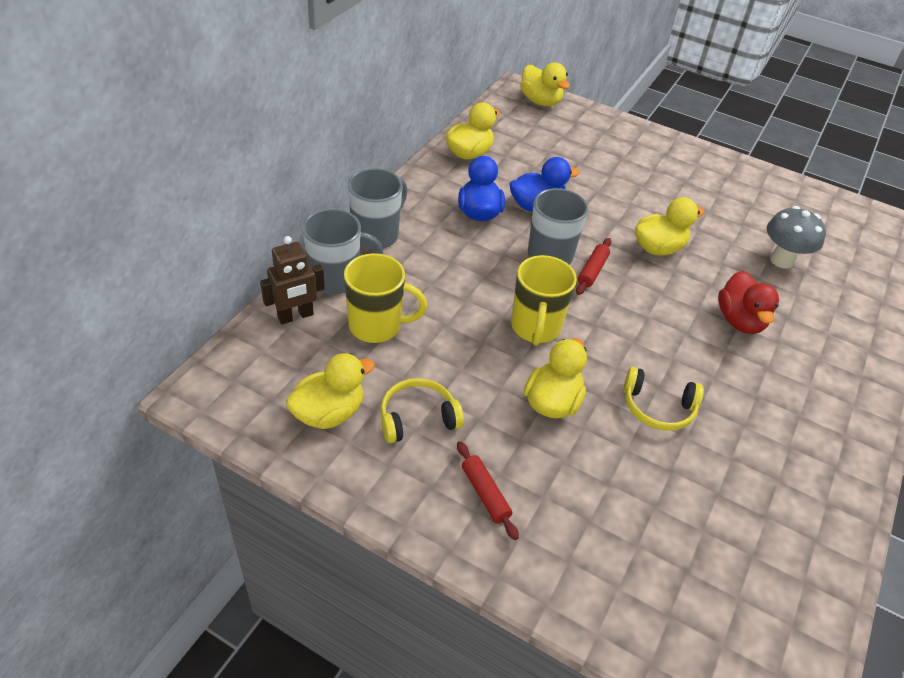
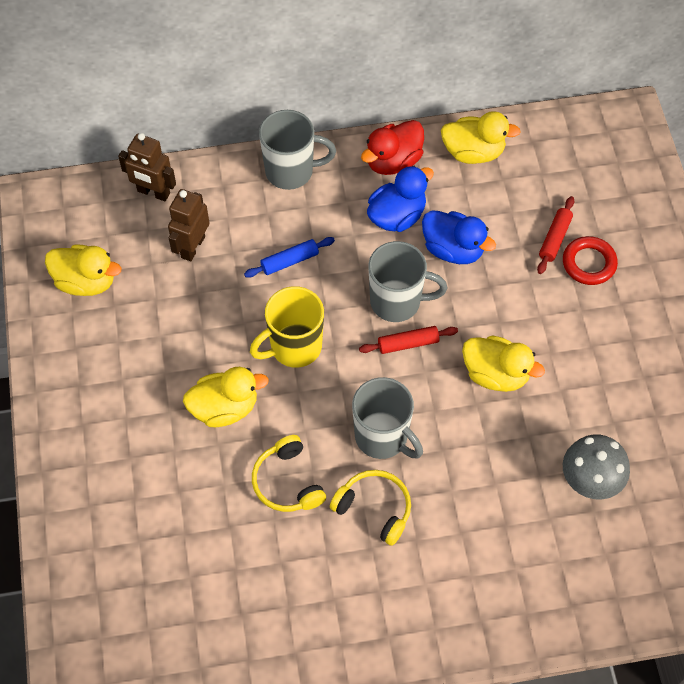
camera: 55 degrees right, 15 degrees up
grey mug [302,209,383,295] -> grey mug moved to [352,377,423,459]
yellow mug [344,253,427,343] -> brown robot [168,189,209,261]
yellow headphones [380,378,464,443] -> yellow headphones moved to [330,470,411,546]
red rolling pin [457,441,519,540] -> red rolling pin moved to [537,196,575,274]
yellow duck [520,63,570,106] -> none
red duck [718,271,779,334] -> red duck moved to [361,120,424,175]
none -> blue rolling pin [244,237,335,278]
none -> red ring [563,236,618,285]

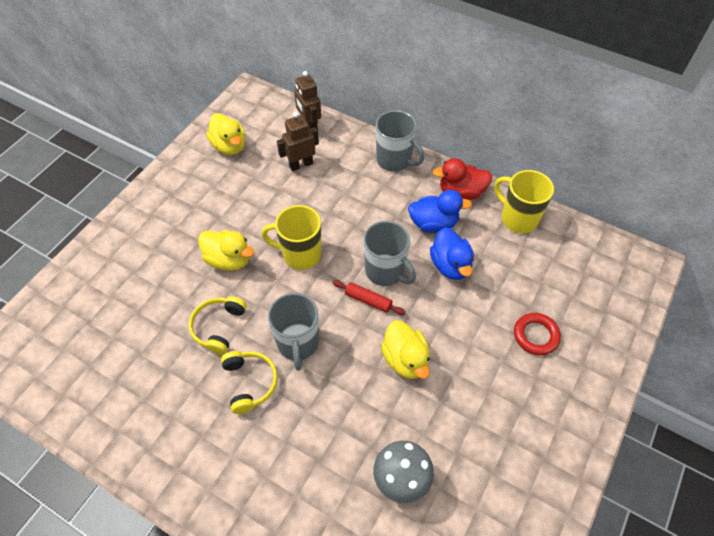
camera: 40 degrees right, 5 degrees down
blue rolling pin [244,237,335,278] -> none
yellow duck [441,111,521,164] -> yellow mug [494,170,554,233]
red rolling pin [537,196,575,274] -> none

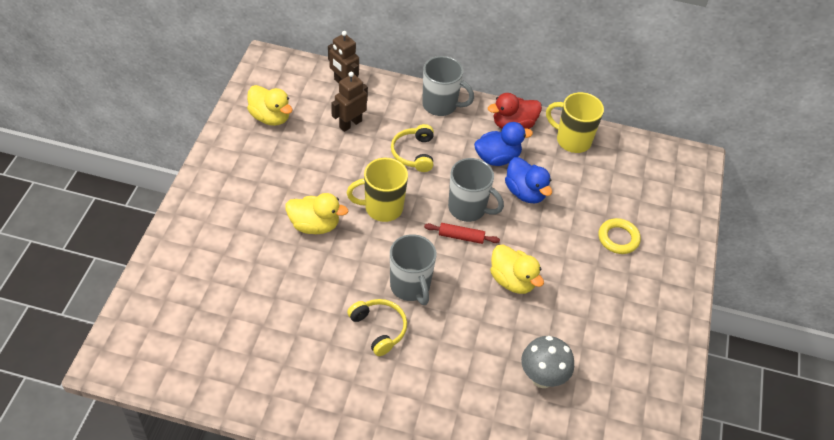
camera: 20 degrees left, 5 degrees down
yellow headphones [189,296,247,355] -> yellow headphones moved to [391,124,434,172]
red ring [514,313,561,355] -> yellow ring [598,218,641,254]

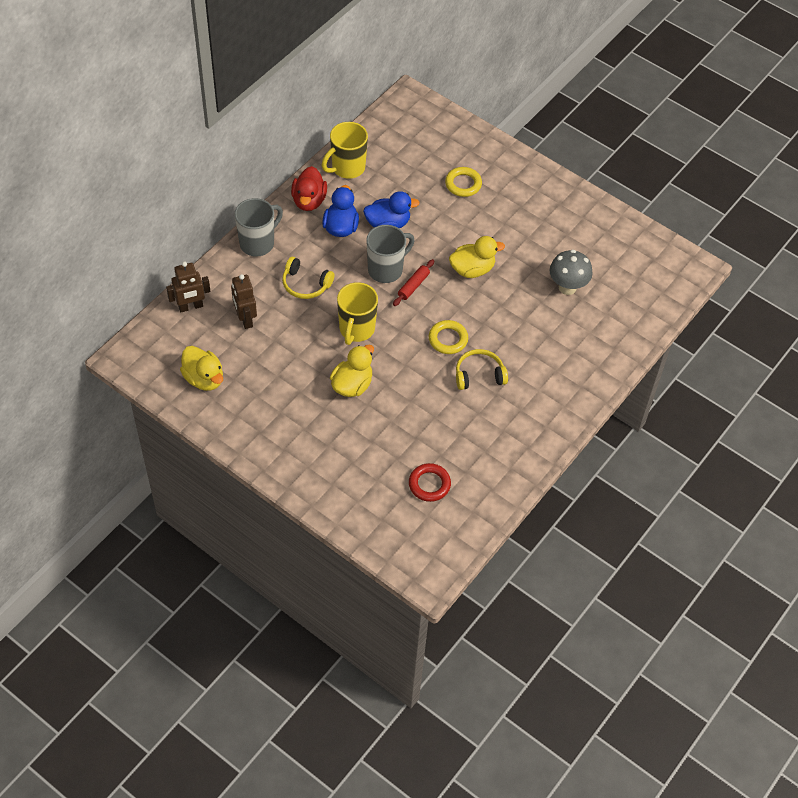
camera: 65 degrees left, 5 degrees up
yellow duck [247,85,293,126] -> yellow duck turned 75 degrees clockwise [180,346,223,391]
grey mug [390,234,437,305] -> yellow ring [429,320,468,354]
none -> red ring [409,463,451,502]

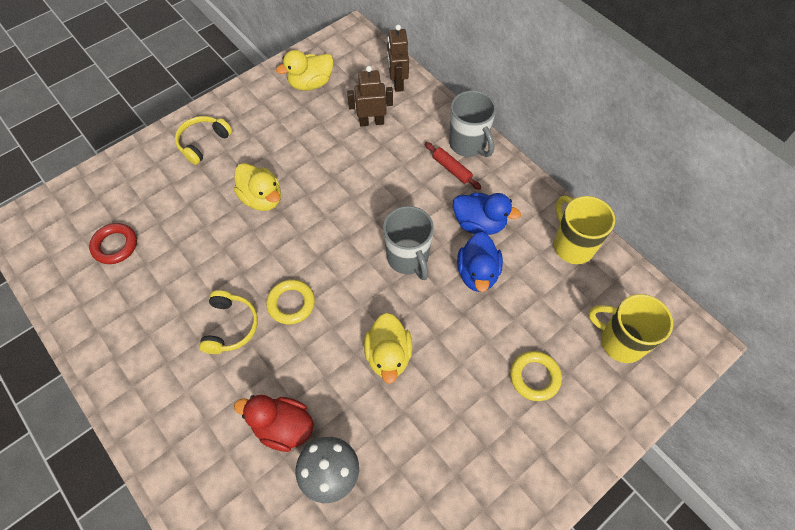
camera: 105 degrees right, 5 degrees up
yellow headphones [282,257,335,299] -> yellow headphones moved to [175,116,232,165]
red duck [291,166,327,211] -> red duck moved to [234,395,314,452]
yellow mug [337,282,378,345] -> yellow mug moved to [588,294,673,363]
red rolling pin [393,259,434,306] -> red rolling pin moved to [425,142,481,190]

